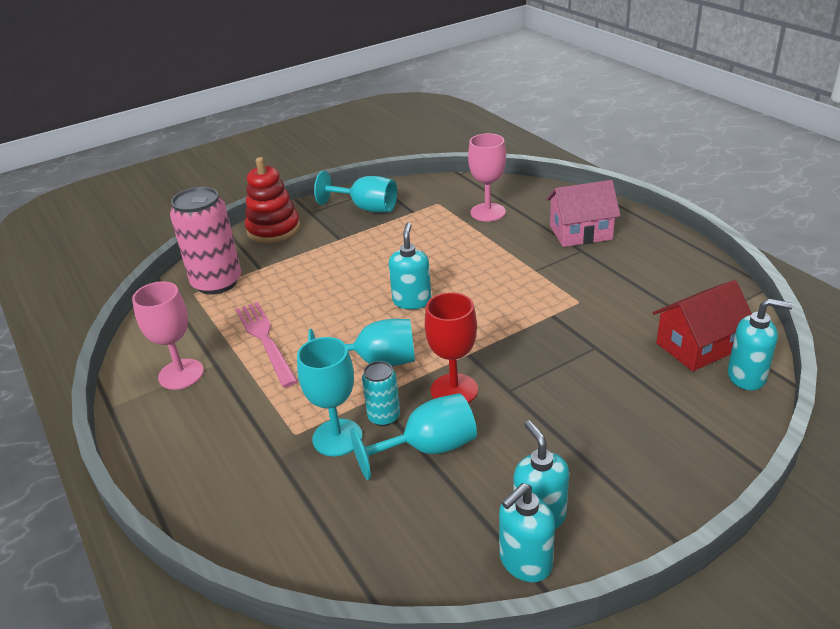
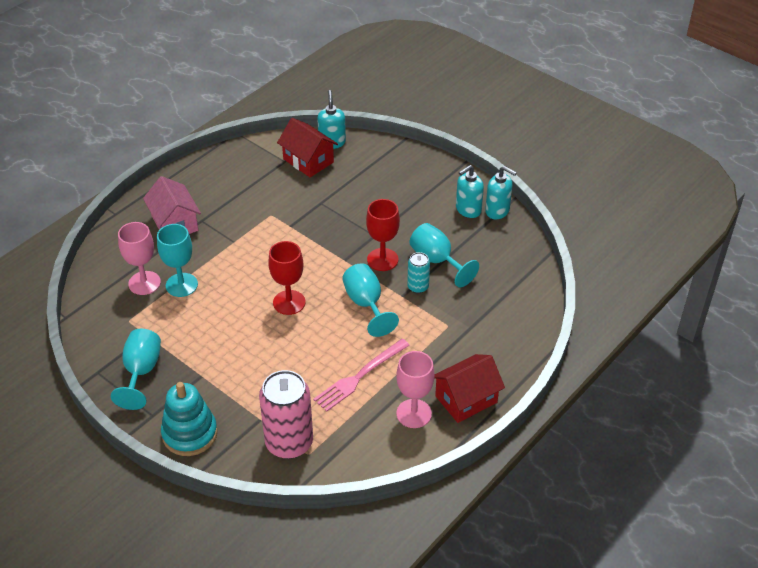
camera: 110 degrees left, 10 degrees up
red stacking toy [245,157,300,243] -> turquoise stacking toy [161,382,218,456]
turquoise goblet [297,337,362,456] -> turquoise goblet moved to [157,224,198,297]
turquoise soap dispenser [389,222,432,309] -> red goblet [268,241,305,315]
none -> red house [434,354,505,423]

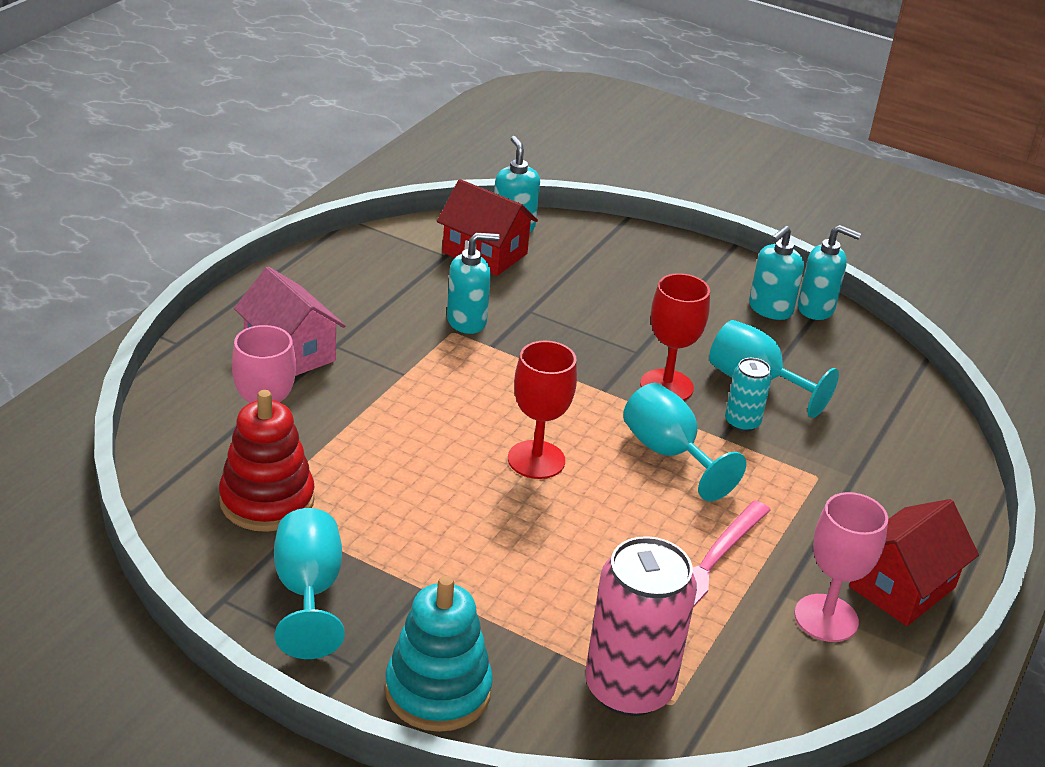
camera: 15 degrees left, 10 degrees down
turquoise goblet [157,224,198,297] -> none
none -> red stacking toy [219,390,315,532]
none -> turquoise soap dispenser [447,233,500,334]

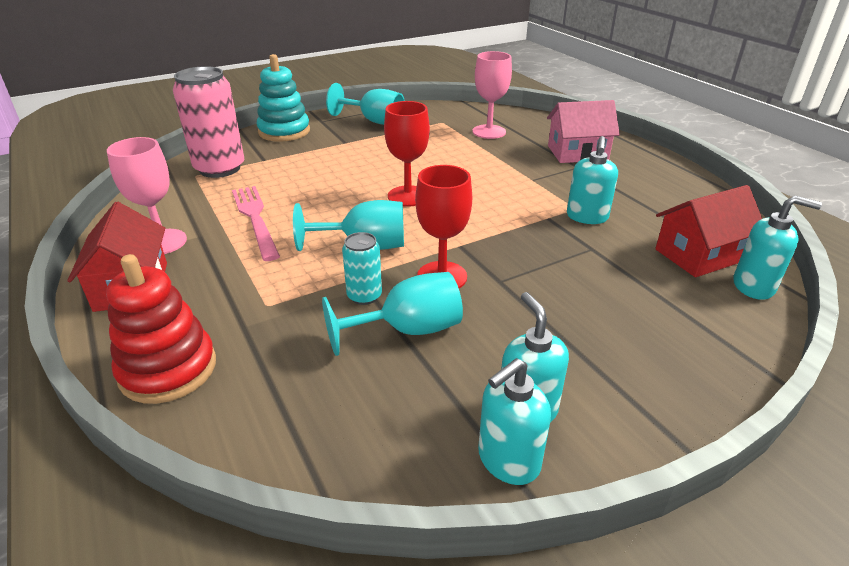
camera: 125 degrees right, 0 degrees up
red stacking toy [219,390,315,532] -> red stacking toy moved to [106,254,216,404]

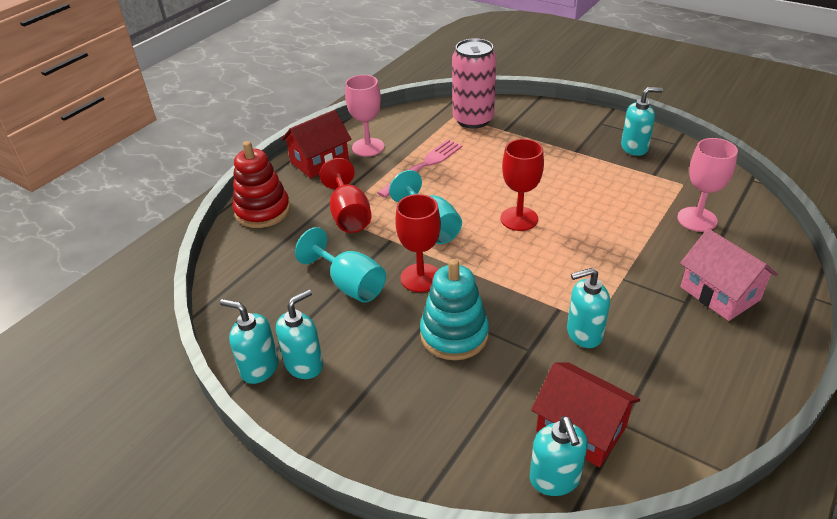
camera: 65 degrees right, 5 degrees up
turquoise stacking toy [257,54,310,142] -> turquoise stacking toy moved to [420,259,489,360]
turquoise goblet [326,83,405,125] -> turquoise soap dispenser [621,87,663,156]
turquoise can [342,232,382,305] -> none
none -> red goblet [319,158,372,233]

